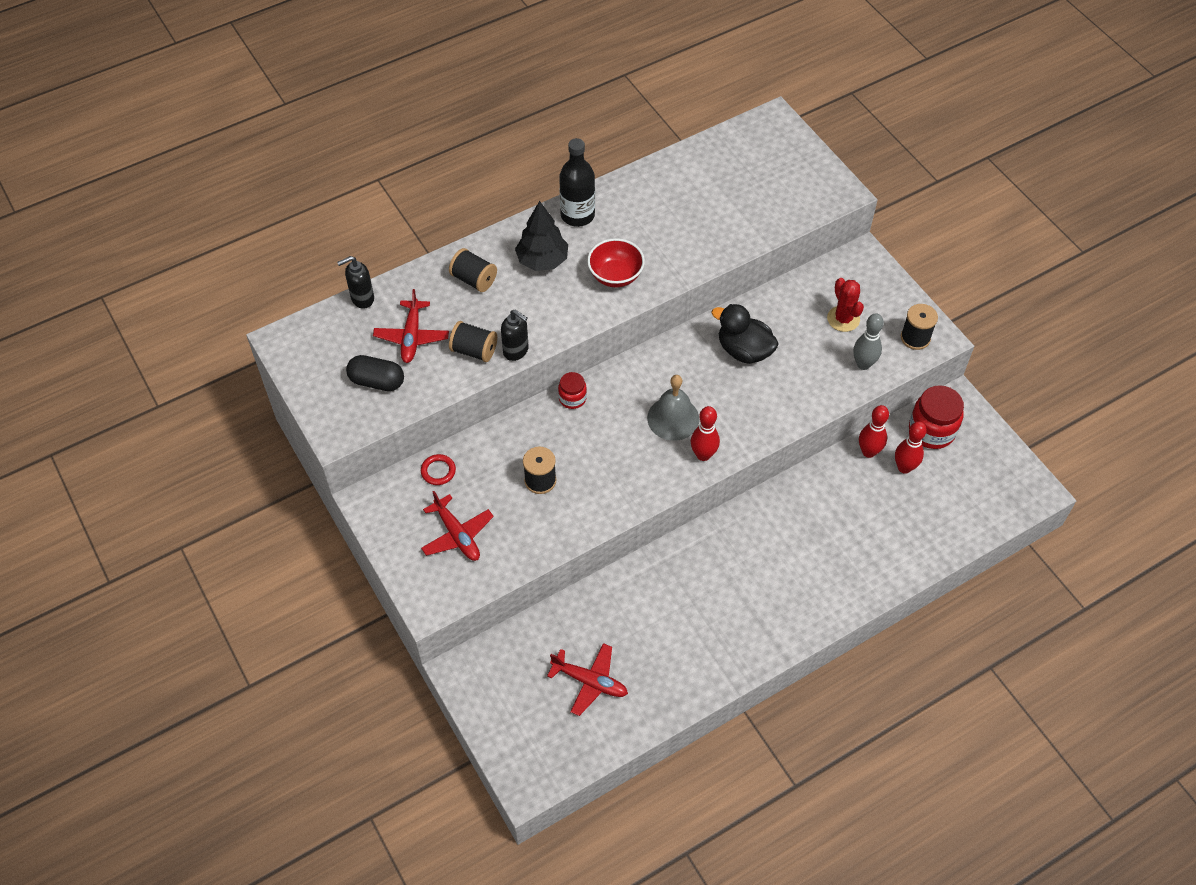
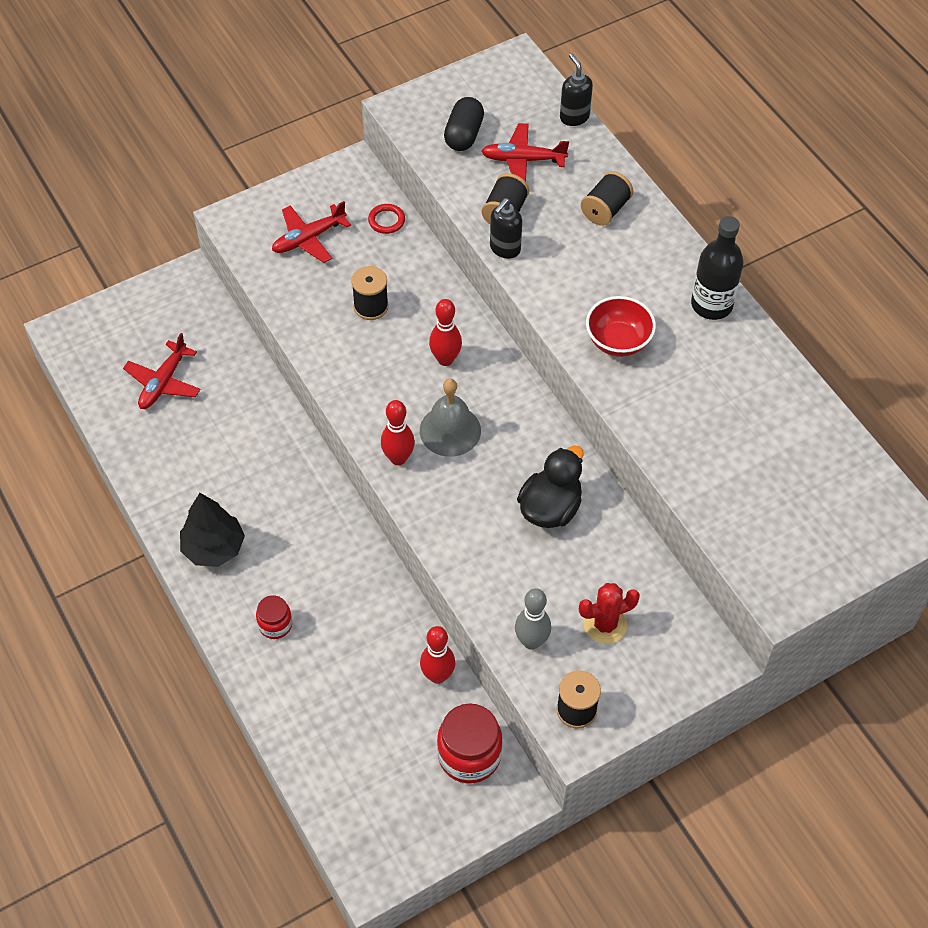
camera: 90 degrees right, 0 degrees up
black tree [515,201,568,271] -> black tree moved to [180,493,245,567]
red jar [558,372,587,409] -> red jar moved to [256,595,292,639]
red bowling pin [895,421,927,474] -> red bowling pin moved to [429,299,462,366]

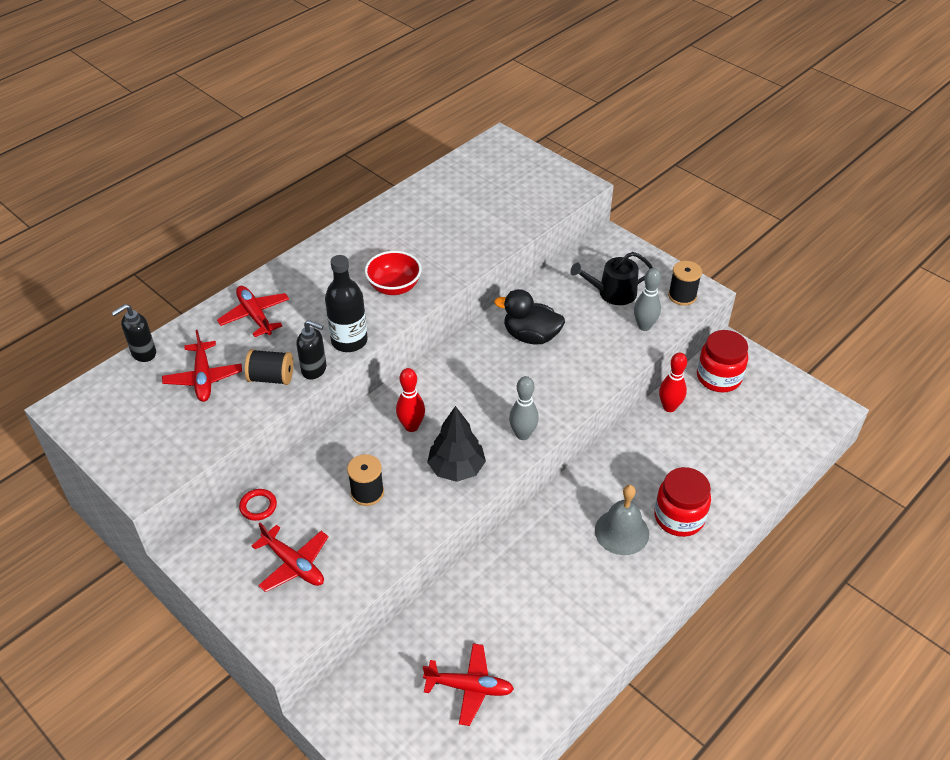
camera: 105 degrees left, 10 degrees down
black tree [180,493,245,567] -> black tree moved to [427,406,486,482]
red jar [256,595,292,639] -> red jar [654,467,711,537], size x1.77
red bowling pin [381,400,415,465] -> grey bowling pin [509,376,539,440]
grey bell [420,379,481,457] -> grey bell moved to [595,485,649,555]
black capsule [444,97,484,151] -> none
red cactus [579,583,640,644] -> black watering can [570,252,653,305]
black spool [581,171,634,226] -> red plane [217,286,289,337]
black bottle [691,216,744,320] -> black bottle moved to [325,255,368,352]

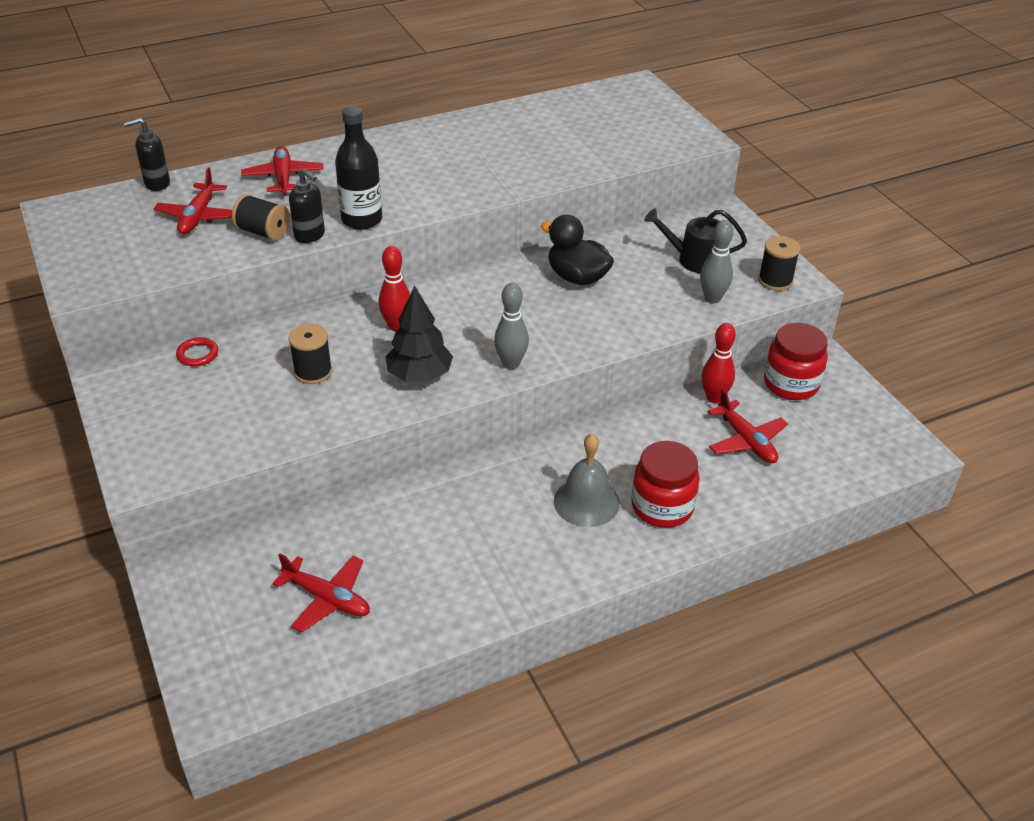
camera: 20 degrees right, 5 degrees down
red plane [252,523,328,592] -> red plane moved to [708,389,788,463]
red bowl [365,251,422,295] -> none

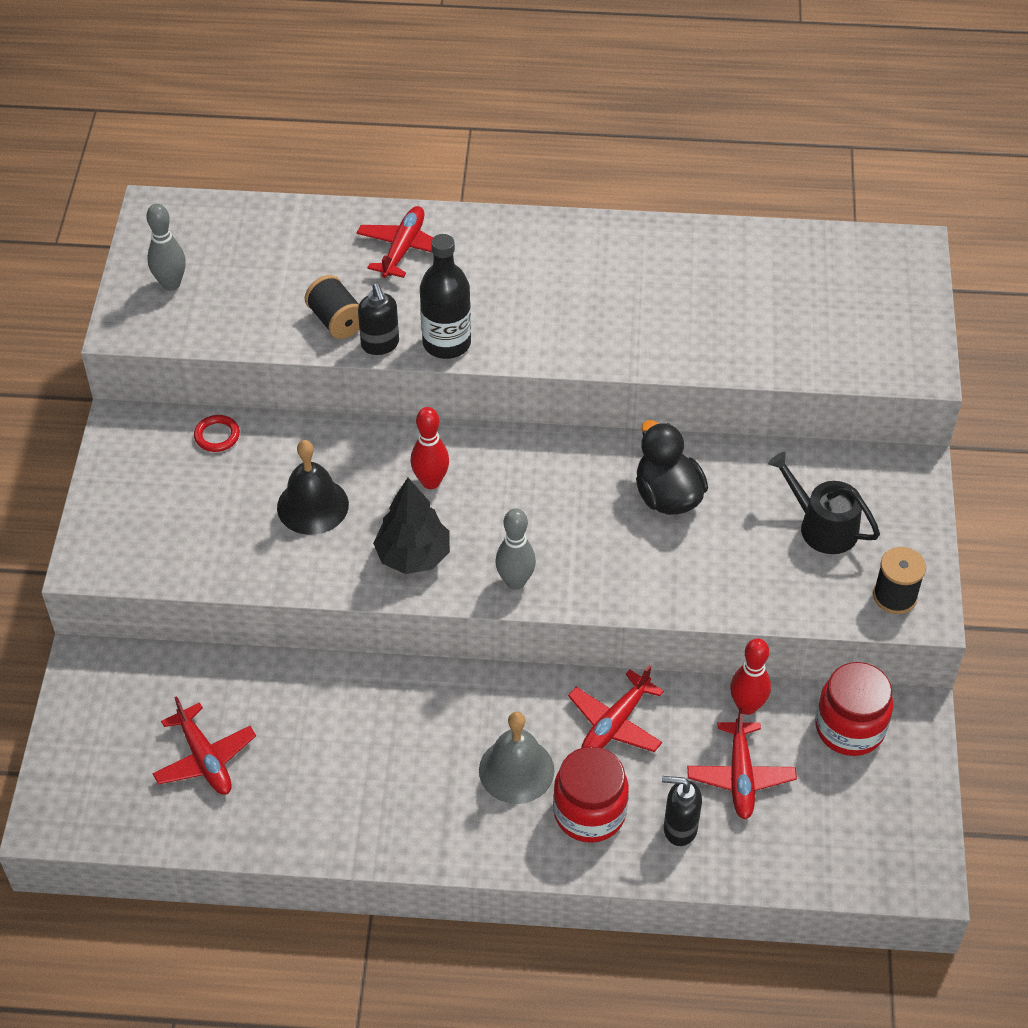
camera: 30 degrees right, 10 degrees up
black soap dispenser [123,117,170,191] -> black soap dispenser moved to [662,776,702,846]
red plane [154,167,232,234] -> red plane moved to [568,665,664,752]
black spool [288,324,332,384] -> black bell [277,440,349,535]
grey bowling pin [700,220,734,303] -> grey bowling pin moved to [146,204,186,291]

